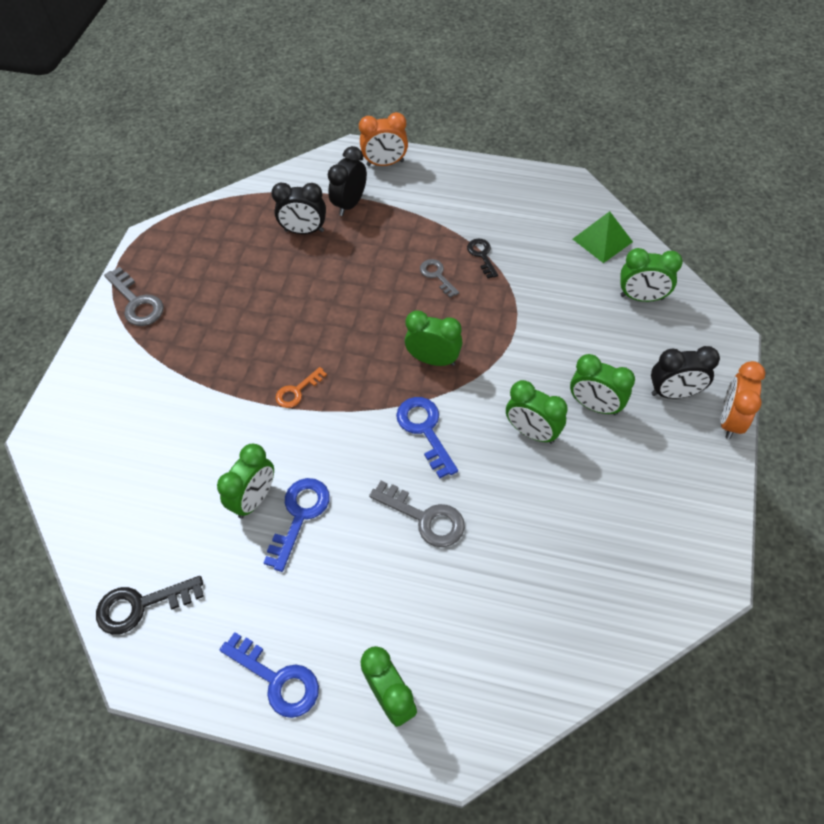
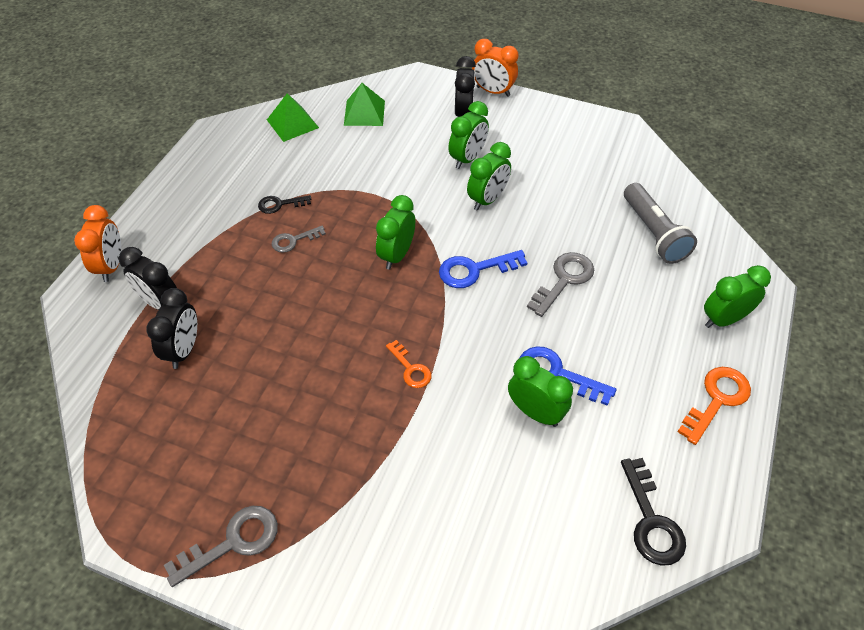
camera: 85 degrees left, 5 degrees down
blue key [220,632,319,718] -> orange key [677,367,751,445]
green clock [620,248,683,302] -> green pyramid [344,83,385,126]
none -> grey flashlight [624,183,697,264]

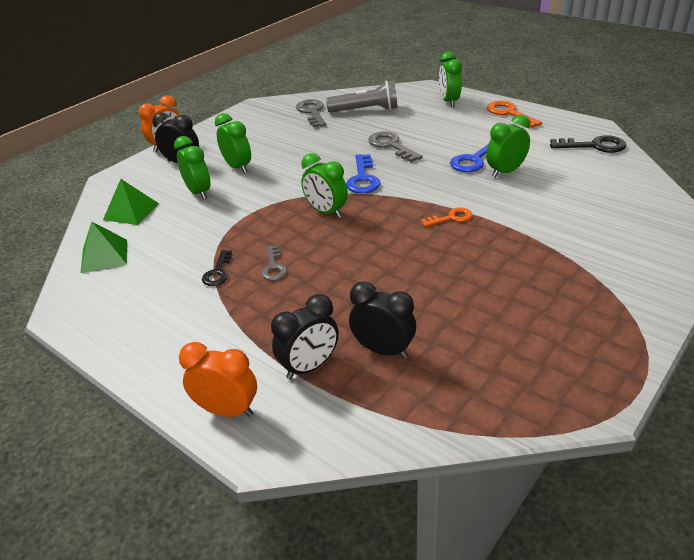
camera: 70 degrees left, 15 degrees down
grey key [164,506,278,587] -> grey key moved to [296,99,326,128]
green clock [467,142,511,211] -> green clock moved to [174,136,210,200]

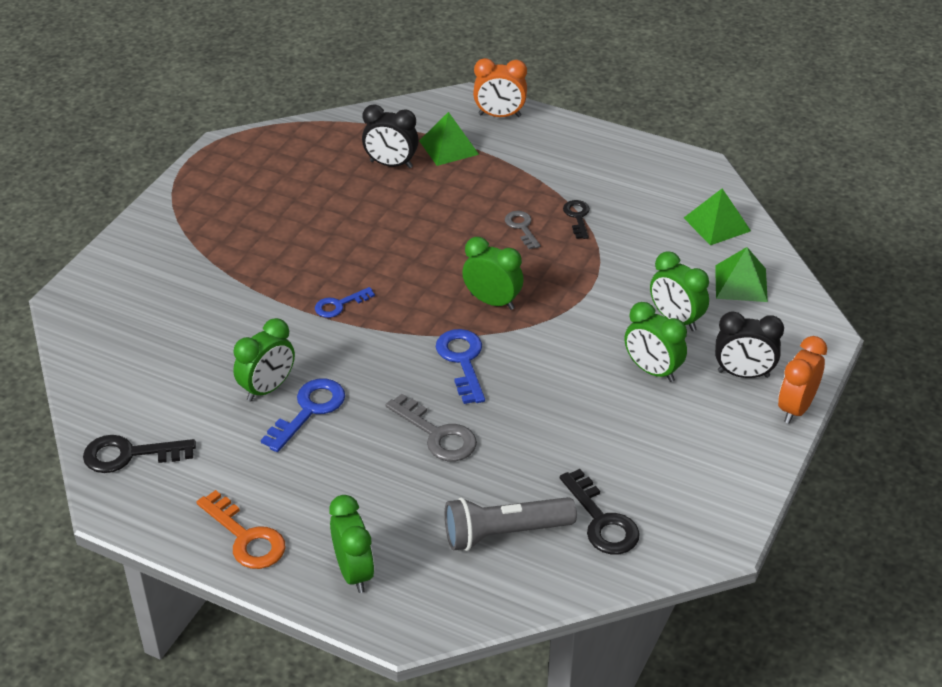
camera: 165 degrees right, 5 degrees up
black clock [271,294,339,379] -> green pyramid [419,112,479,166]
grey key [296,99,326,128] -> black key [560,469,640,554]
orange key [421,207,472,227] -> blue key [315,287,375,318]

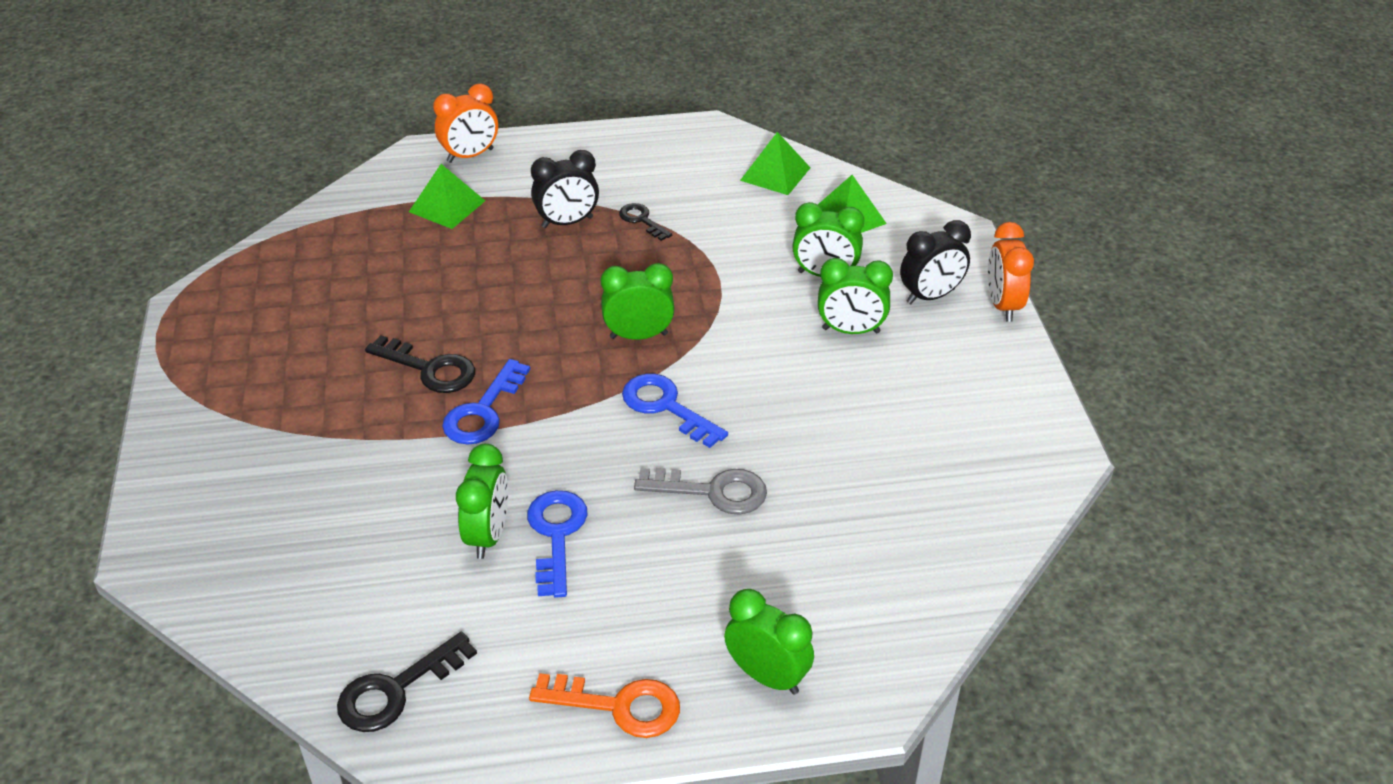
camera: 35 degrees left, 0 degrees up
blue key [315,287,375,318] -> blue key [442,359,530,445], size x1.59
black clock [362,104,419,168] -> black clock moved to [531,150,599,228]
grey flashlight [445,497,577,551] -> none
grey key [505,211,541,249] -> none
black key [560,469,640,554] -> black key moved to [365,335,475,393]

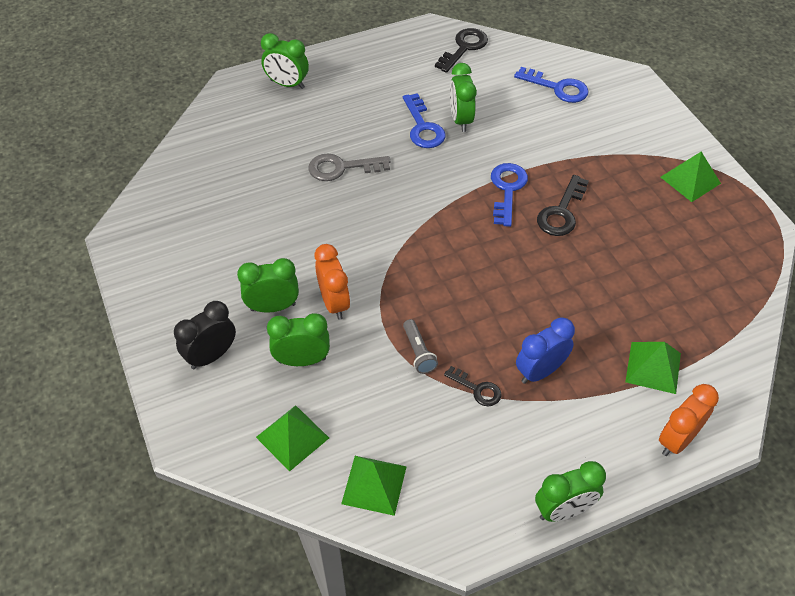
camera: 165 degrees right, 10 degrees up
black key [365,335,475,393] -> black key turned 75 degrees counterclockwise [537,175,589,236]
orange key [529,673,680,738] -> none
black clock [531,150,599,228] -> blue clock [516,317,575,384]
green clock [601,263,675,340] -> green clock moved to [535,461,606,522]
blue key [622,374,728,448] -> blue key moved to [514,67,589,103]
orange clock [988,222,1034,322] -> orange clock moved to [315,244,350,320]
none -> grey flashlight [403,319,438,374]
none -> green pyramid [661,152,721,202]

